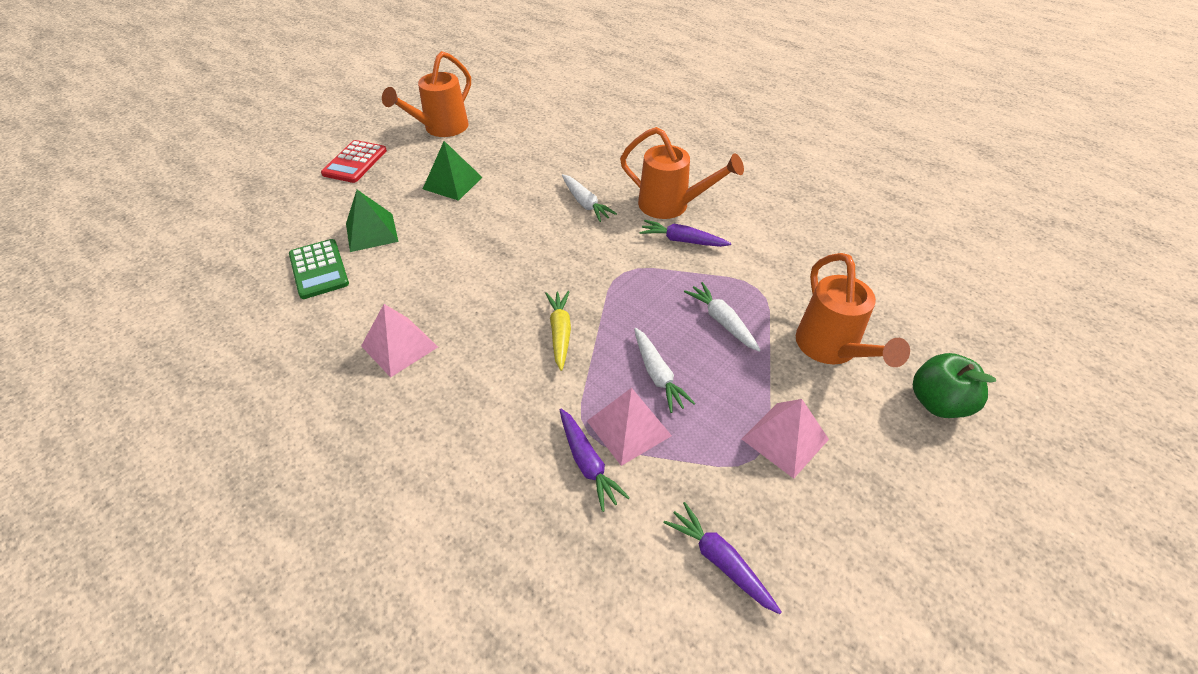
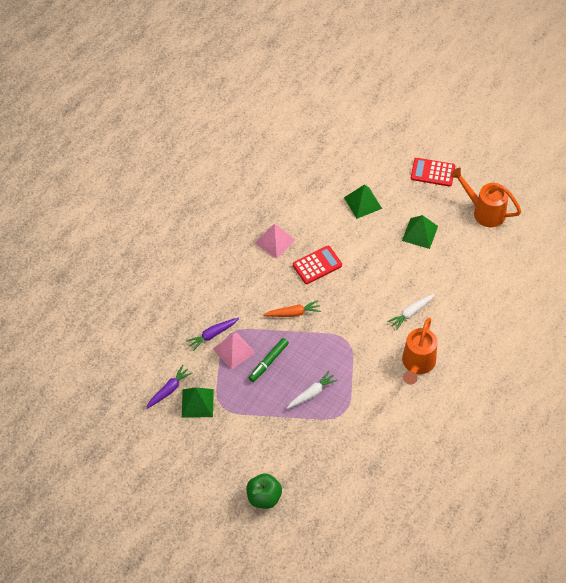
camera: 85 degrees right, 10 degrees up
green calculator [289,239,349,299] -> none
yellow carrot [545,291,571,371] -> orange carrot [263,300,321,317]
white carrot [634,328,695,413] -> green marker [249,338,289,382]
purple carrot [640,220,731,247] -> none
pink pyramid [742,399,829,479] -> none
orange watering can [796,253,910,367] -> none
none -> green pyramid [182,387,214,417]
none -> red calculator [293,246,342,284]

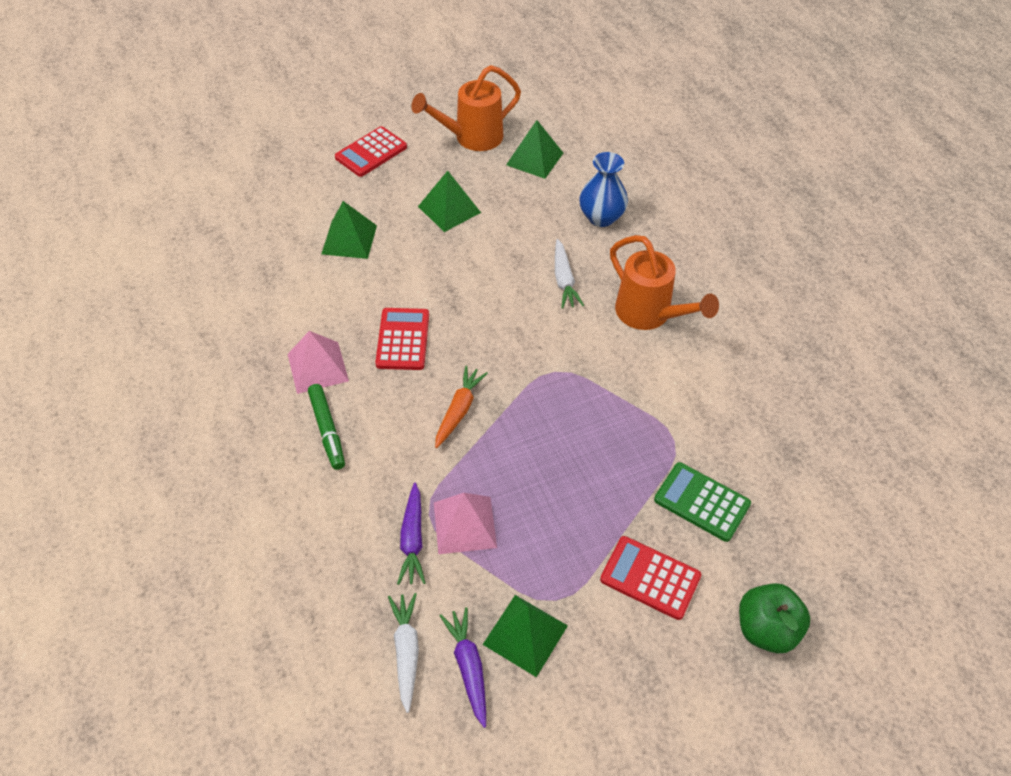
camera: 60 degrees left, 5 degrees down
green marker [249,338,289,382] -> green marker moved to [308,384,345,470]
white carrot [287,371,338,409] -> white carrot moved to [388,593,419,713]
none -> green pyramid [506,120,563,179]
none -> blue vase [579,152,628,227]
none -> red calculator [600,536,701,620]
none -> green calculator [654,462,751,542]

